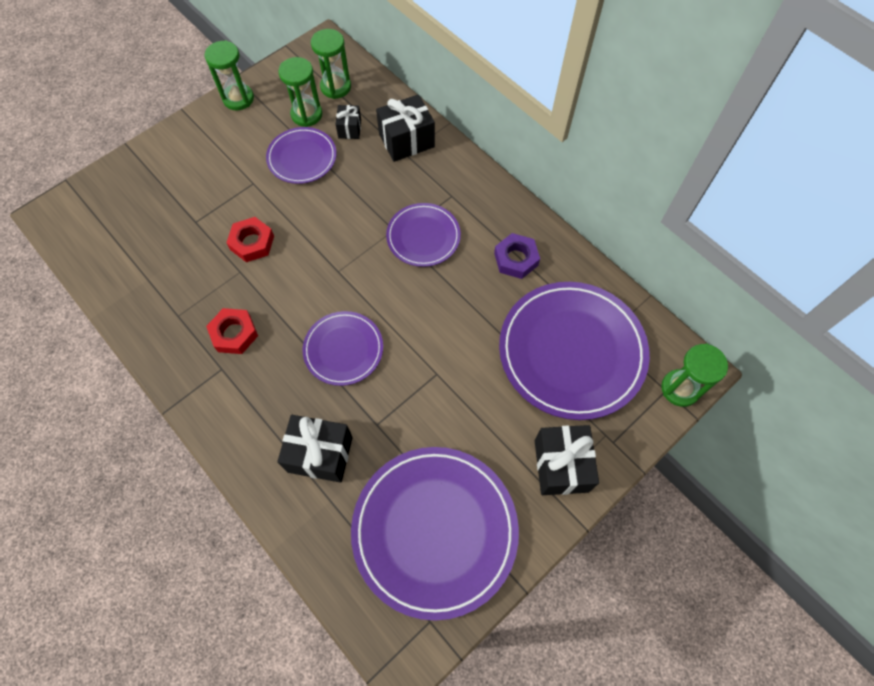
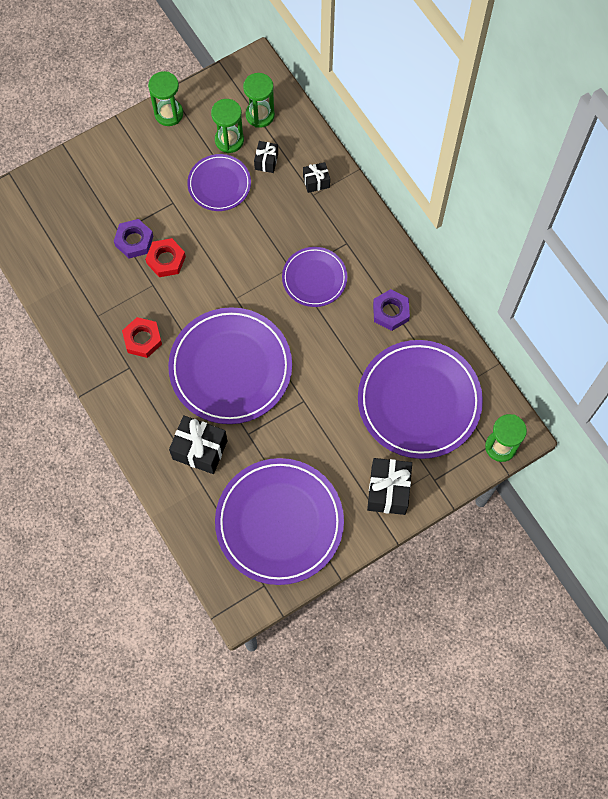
camera: 10 degrees right, 5 degrees up
purple plate [303,311,383,386] -> purple plate [168,307,292,424], size x1.84
black gift [376,94,435,162] -> black gift [303,162,330,193], size x0.56
none -> purple nut [114,219,153,258]

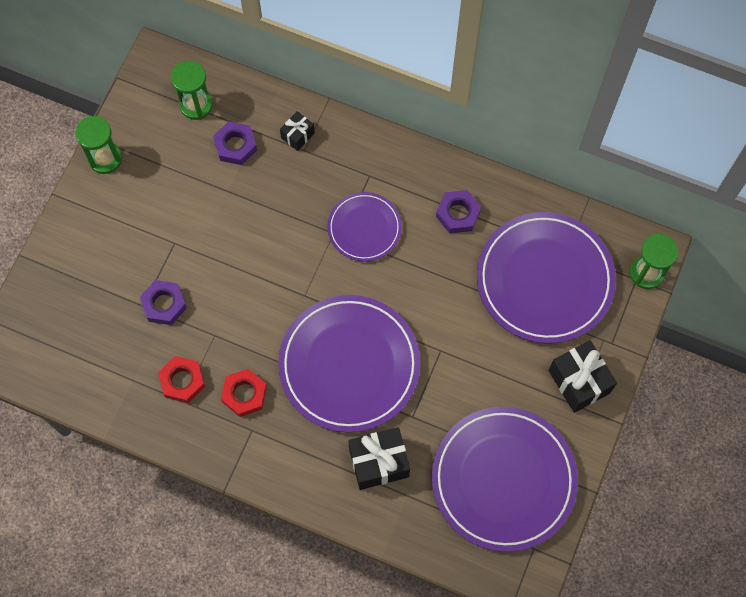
camera: 35 degrees left, 0 degrees up
red nut [145,238,186,277] -> red nut moved to [158,356,205,403]
purple plate [187,154,251,211] -> none
green hourglass [211,99,244,153] -> none
black gift [254,141,278,173] -> purple nut [213,121,257,165]

